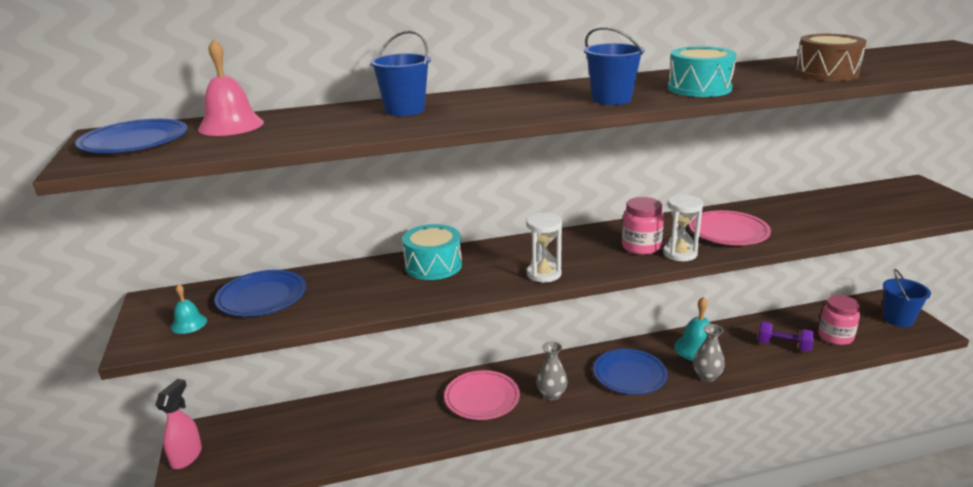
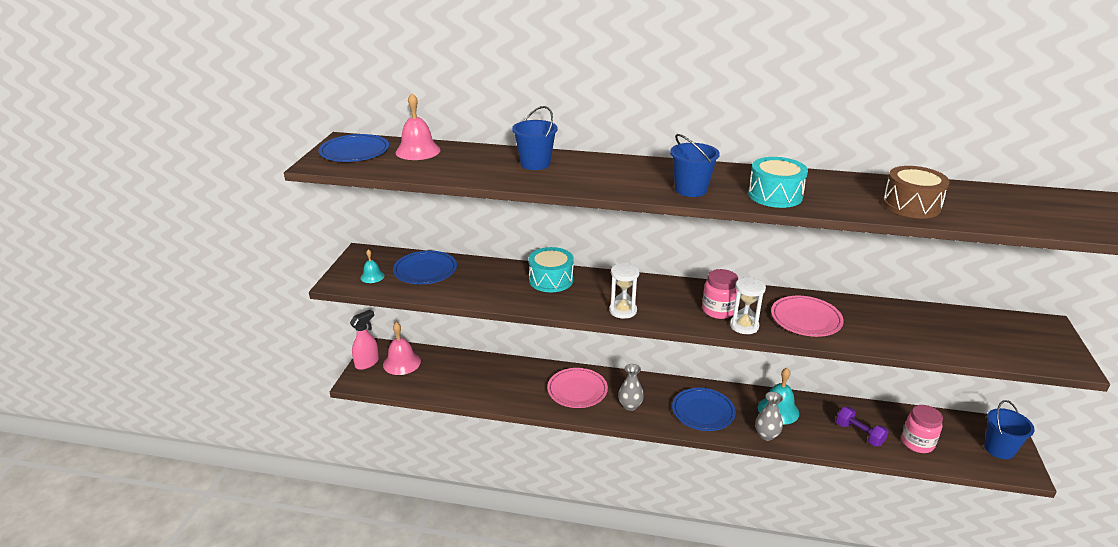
camera: 25 degrees right, 5 degrees up
none -> pink bell [383,322,421,375]

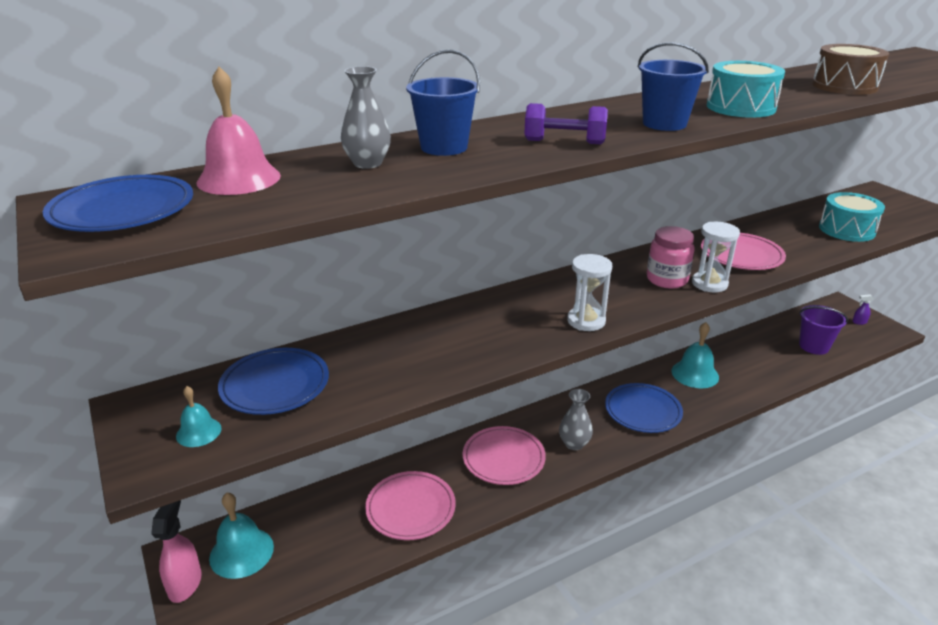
camera: 40 degrees left, 0 degrees up
pink bell [383,322,421,375] -> turquoise bell [209,493,274,579]
turquoise drum [528,247,574,292] -> turquoise drum moved to [819,192,885,242]
grey vase [755,392,783,441] -> grey vase moved to [341,66,391,169]
purple dumbbell [836,407,889,446] -> purple dumbbell moved to [524,103,608,144]
pink jar [902,405,943,453] -> purple bucket [799,305,848,355]
blue bucket [984,400,1035,459] -> purple spray bottle [852,294,874,325]
none -> pink plate [365,471,456,540]

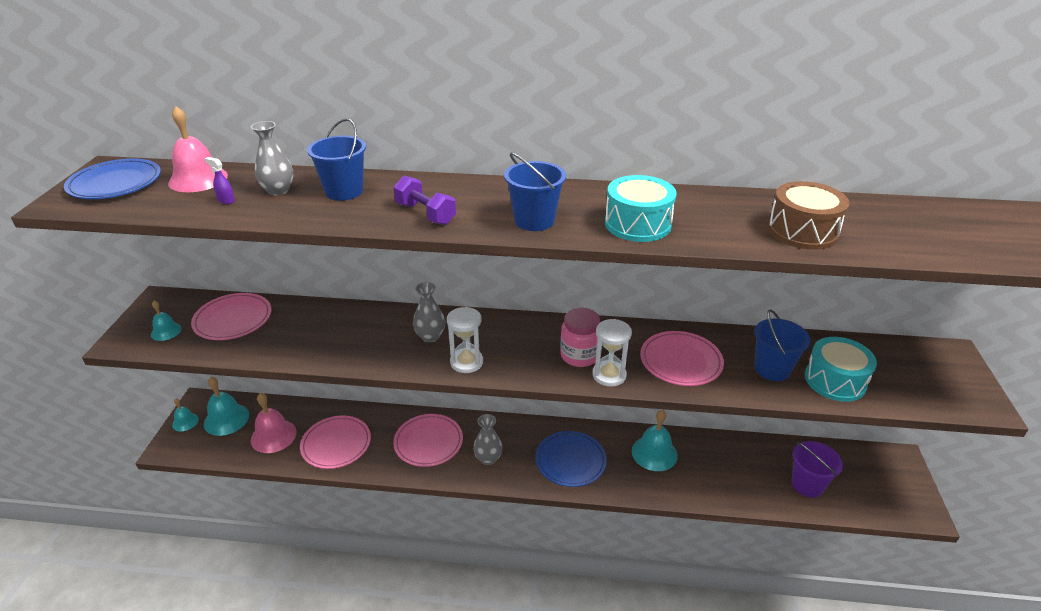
camera: 35 degrees right, 5 degrees up
pink spray bottle [151,500,202,603] -> turquoise bell [172,398,199,431]
blue plate [218,348,329,415] -> pink plate [191,293,272,340]
purple spray bottle [852,294,874,325] -> purple spray bottle moved to [205,157,235,204]
none -> pink bell [250,393,297,453]
none -> grey vase [413,282,445,342]
none -> blue bucket [754,309,811,381]

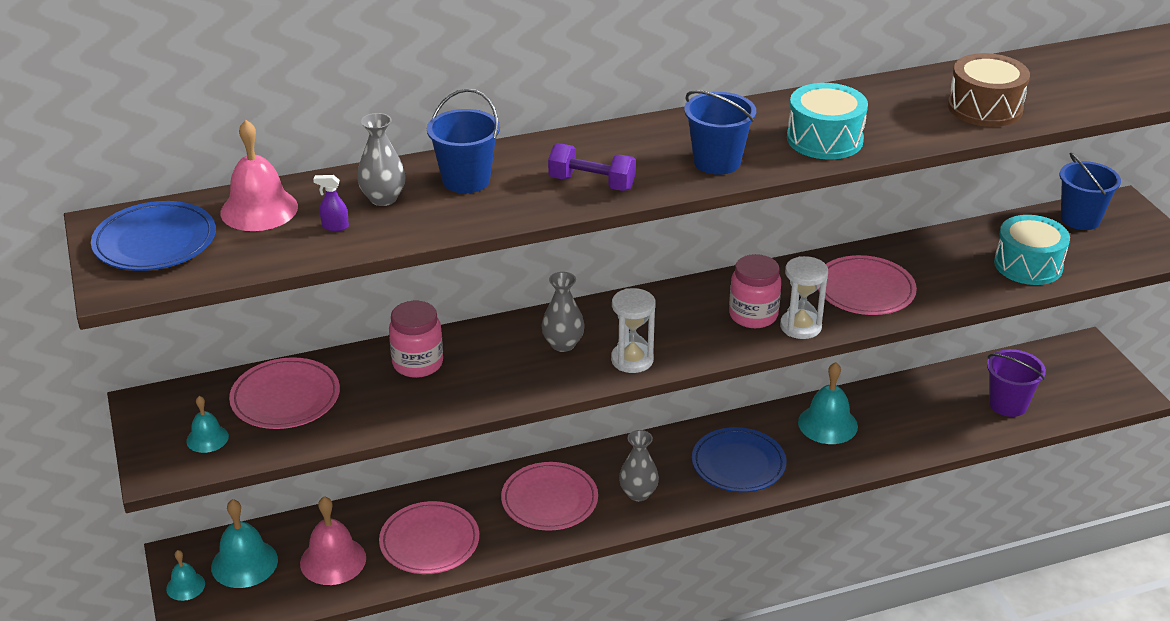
camera: 25 degrees left, 0 degrees up
blue bucket [754,309,811,381] -> blue bucket moved to [1060,153,1121,230]
none -> pink jar [389,301,443,378]

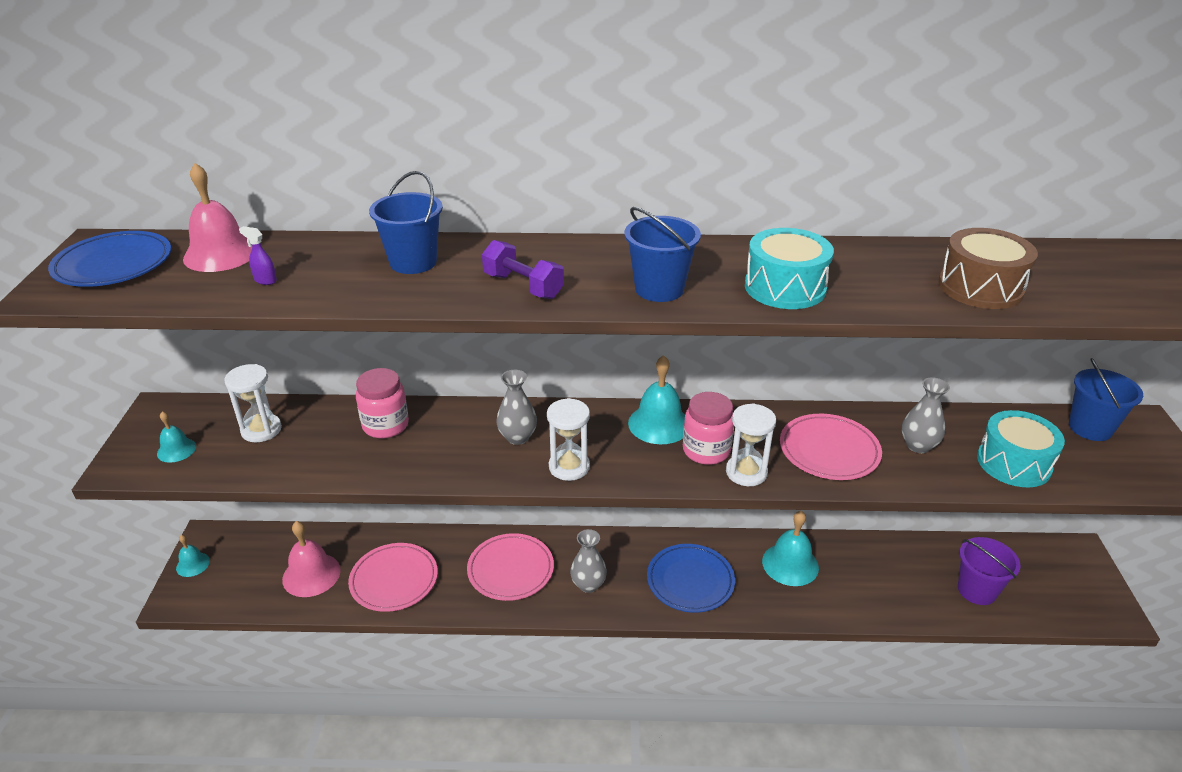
camera: 20 degrees right, 0 degrees up
turquoise bell [211,499,278,588] -> turquoise bell moved to [628,355,685,444]
pink plate [229,357,340,429] -> white hourglass [224,364,282,442]
grey vase [357,113,406,206] -> grey vase moved to [902,378,950,453]

